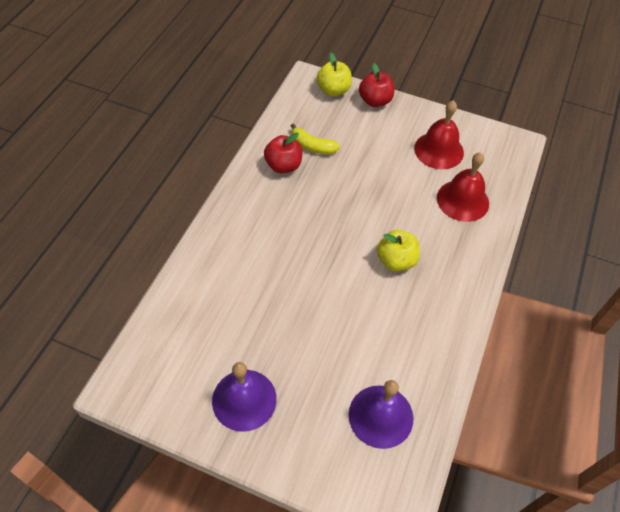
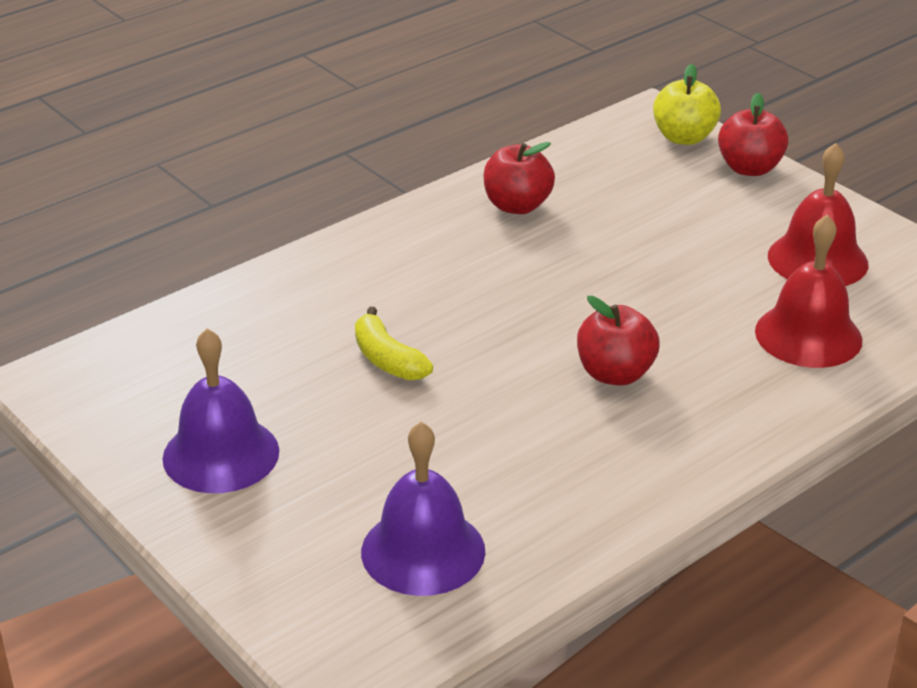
camera: 30 degrees right, 20 degrees down
yellow banana [291,123,340,154] -> yellow banana moved to [355,307,433,380]
yellow apple [377,230,420,271] -> red apple [577,296,660,386]

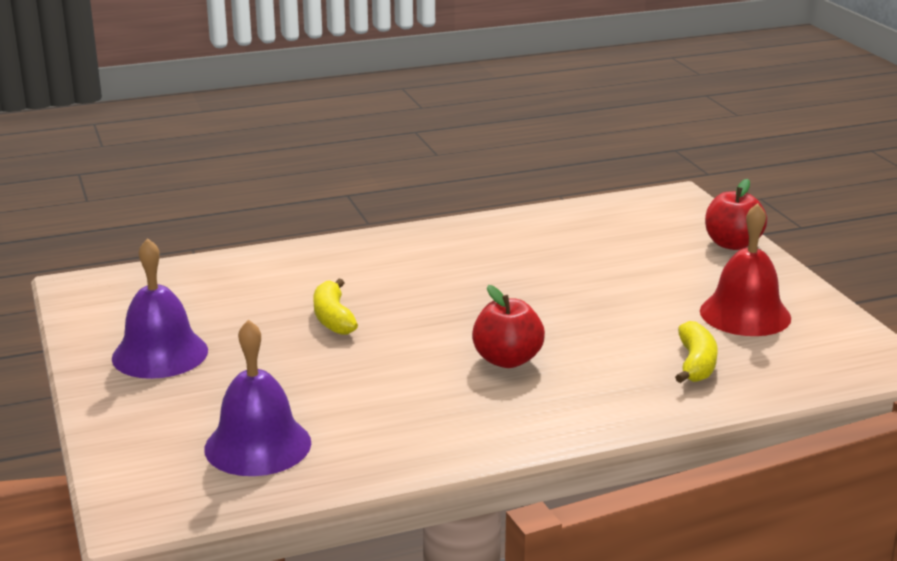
camera: 20 degrees right, 10 degrees down
red apple [484,142,555,214] -> none
yellow apple [653,64,721,145] -> none
red bell [755,214,862,368] -> yellow banana [675,321,718,383]

